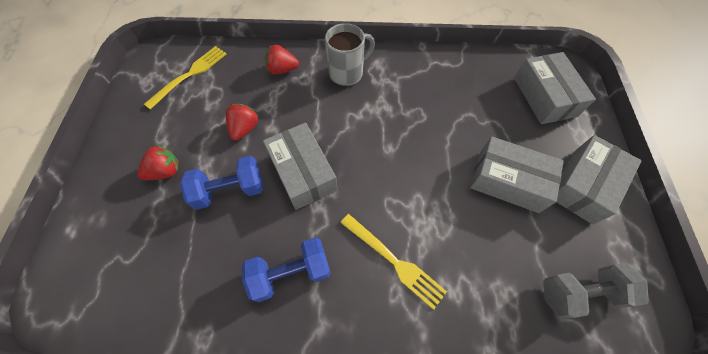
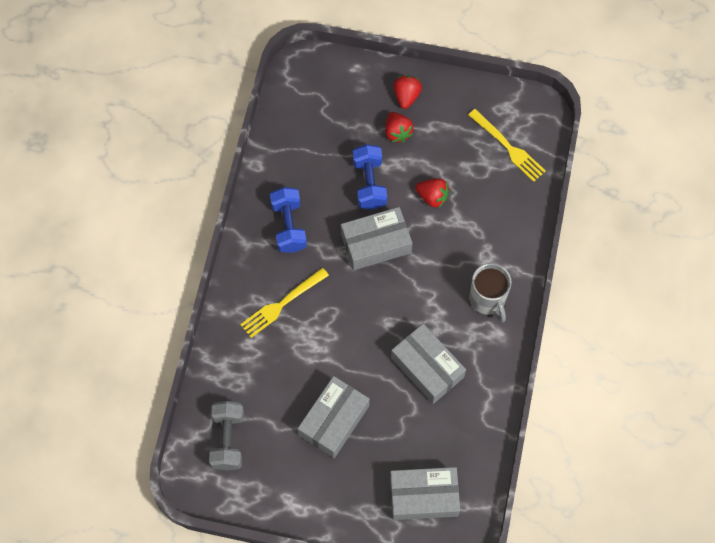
camera: 100 degrees right, 5 degrees up
red strawberry [265,45,299,75] -> red strawberry moved to [394,75,422,109]
grey box [557,135,642,225] -> grey box moved to [391,324,466,404]

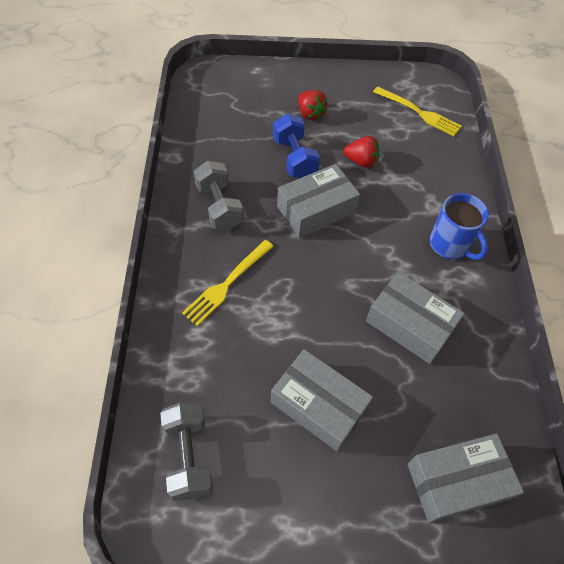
camera: 15 degrees left, 10 degrees down
blue dumbbell [270,187,307,253] -> grey dumbbell [194,161,244,230]
grey box [298,376,370,458] -> grey box turned 75 degrees counterclockwise [271,349,373,452]
red strawberry [394,75,422,109] -> none
grey mug [469,263,512,323] -> blue mug [430,193,489,260]

